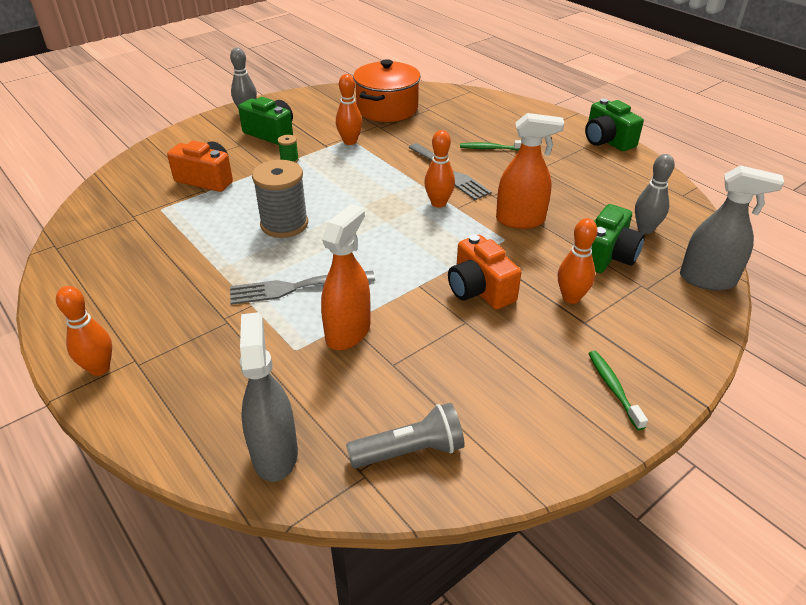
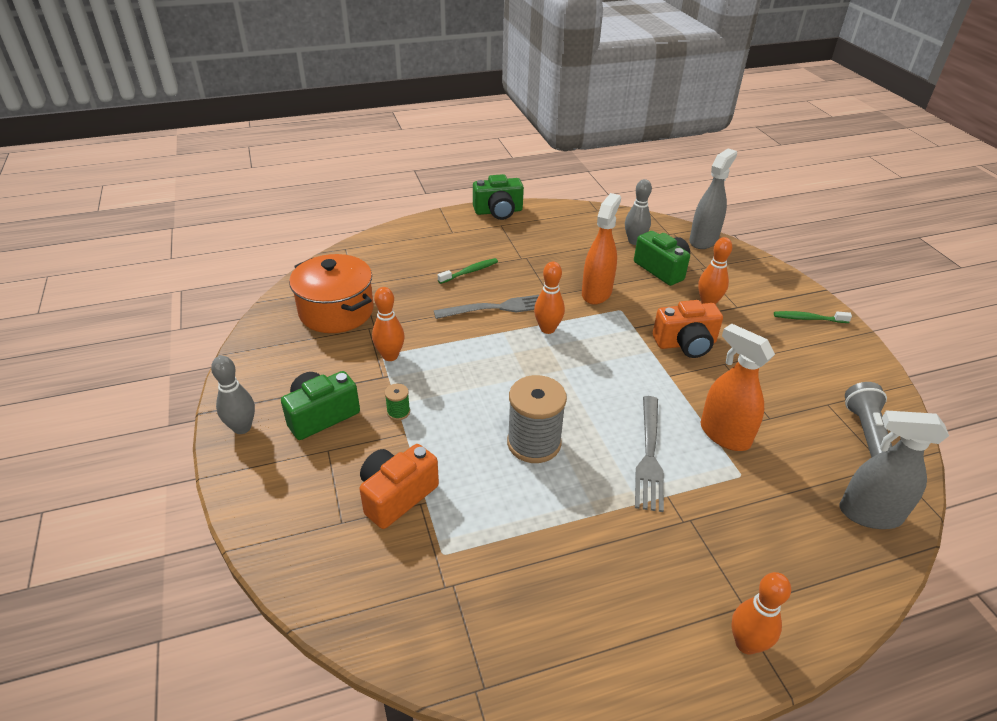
camera: 70 degrees left, 0 degrees up
green toothbrush [460,140,522,151] -> green toothbrush turned 150 degrees counterclockwise [438,258,498,284]

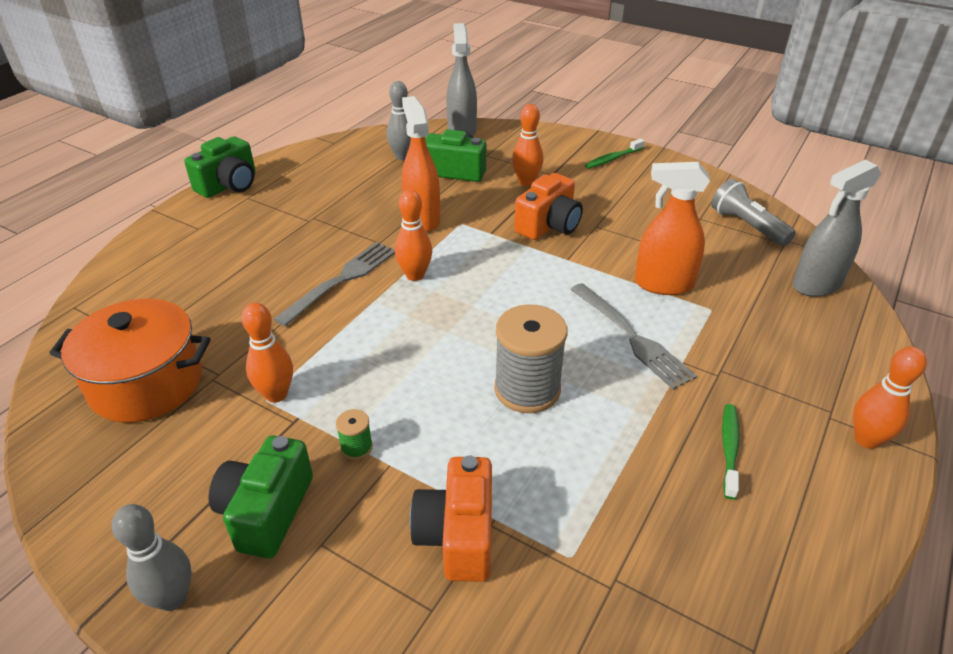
camera: 40 degrees left, 0 degrees up
green toothbrush [438,258,498,284] -> green toothbrush moved to [722,404,739,500]

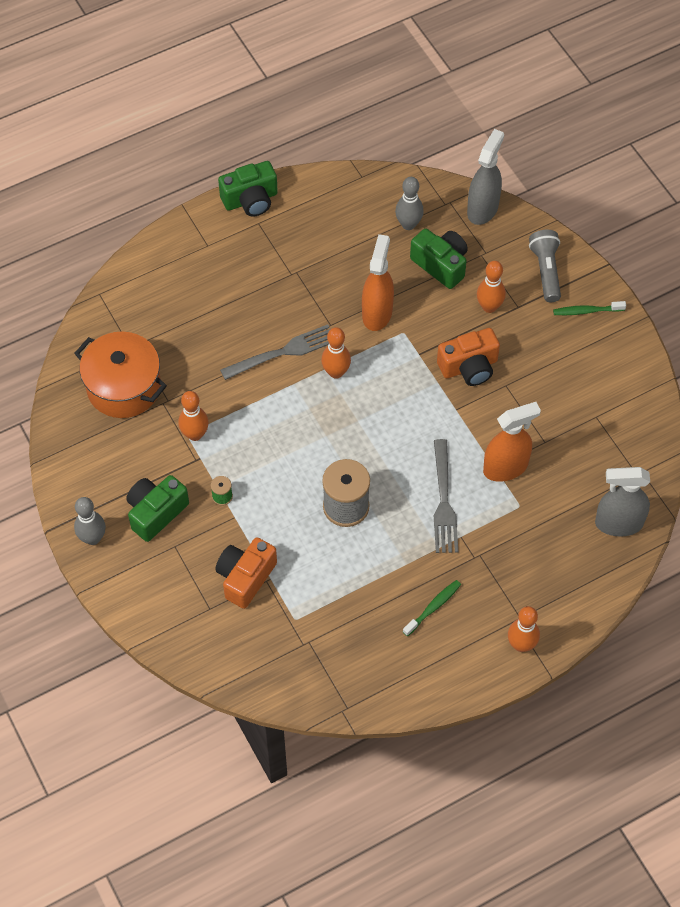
camera: 30 degrees right, 20 degrees up
orange spray bottle [635,162,710,295] -> orange spray bottle turned 120 degrees clockwise [483,402,541,482]
grey flashlight [711,179,796,246] -> grey flashlight moved to [529,230,561,302]

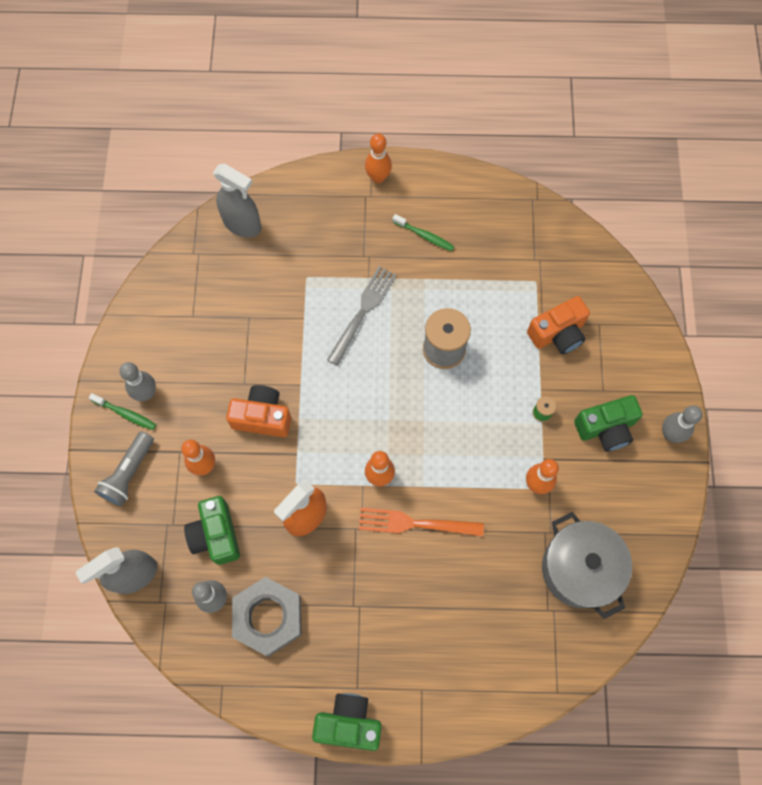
camera: 150 degrees left, 10 degrees up
orange pot [74,332,167,418] -> grey pot [542,512,632,619]
grey fork [220,325,331,380] -> orange fork [359,508,484,537]
green toothbrush [403,580,461,636] -> green toothbrush turned 135 degrees counterclockwise [392,214,454,251]
orange spray bottle [483,402,541,482] -> none
none -> grey bowling pin [119,362,156,401]
none -> grey nut [232,577,301,657]

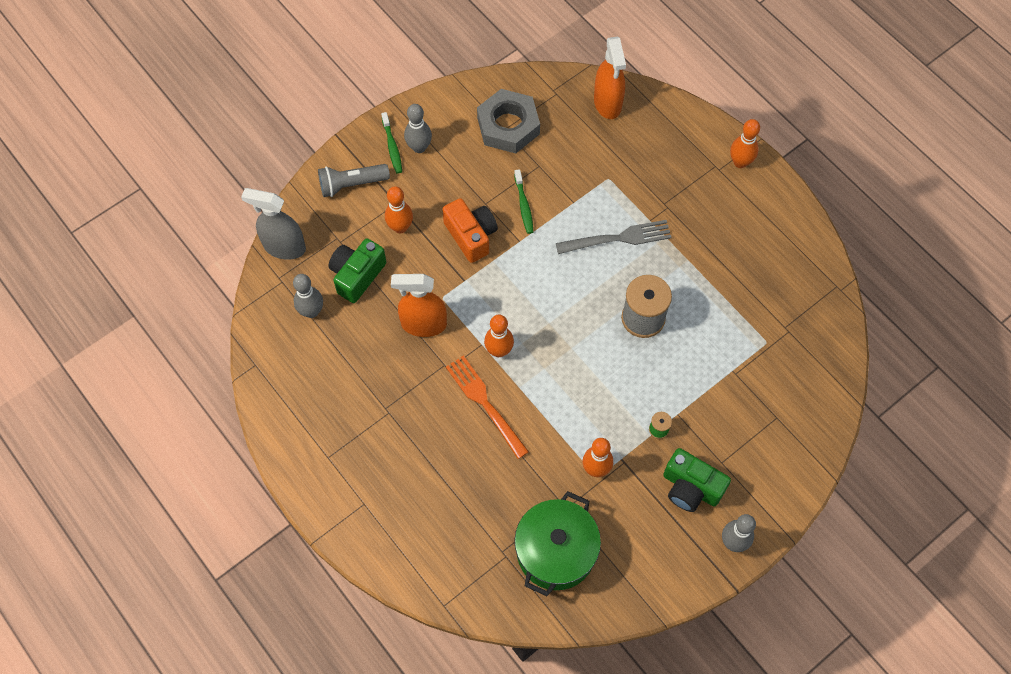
camera: 50 degrees right, 5 degrees down
grey spray bottle [213,163,261,238] -> orange spray bottle [594,37,626,119]
grey nut [232,577,301,657] -> grey nut moved to [477,89,540,153]
green camera [312,693,382,751] -> none
green toothbrush [392,214,454,251] -> green toothbrush moved to [514,169,533,234]
orange camera [527,296,590,354] -> none
grey pot [542,512,632,619] -> green pot [515,491,601,596]

